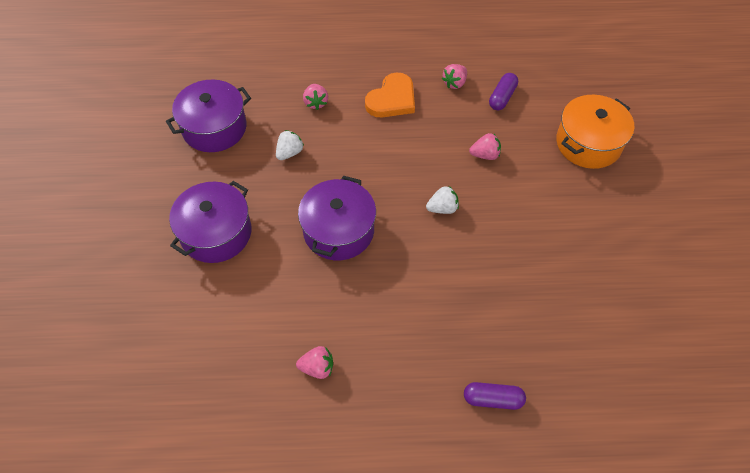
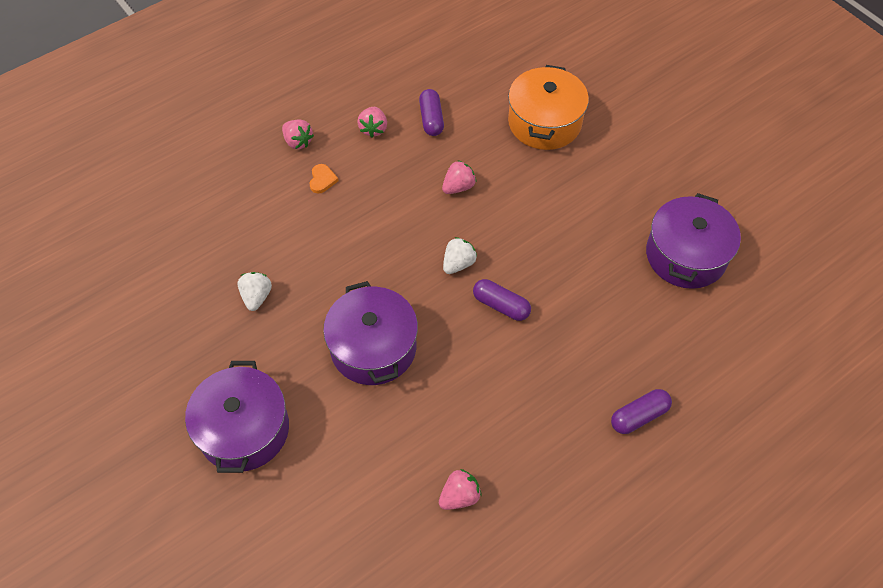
camera: 35 degrees left, 0 degrees up
purple pot [166,80,251,152] -> purple pot moved to [646,193,741,289]
pink strawberry [303,84,328,110] -> pink strawberry moved to [282,119,314,149]
orange heart [365,72,415,117] -> orange heart [310,164,339,193], size x0.47
none -> purple capsule [473,279,531,321]

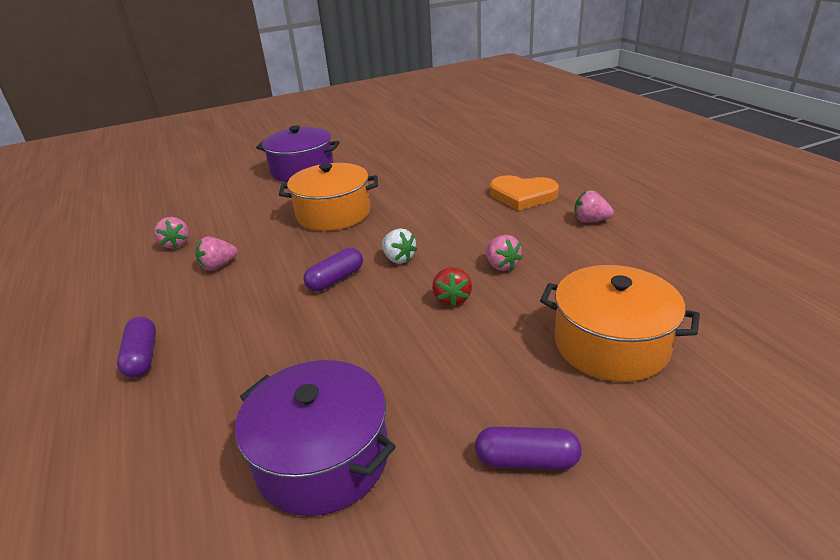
camera: 105 degrees right, 25 degrees down
white strawberry [238,272,272,311] -> none
pink strawberry [282,119,314,149] -> pink strawberry moved to [196,236,238,271]
orange heart [310,164,339,193] -> orange heart [490,175,559,211], size x2.11
purple pot [323,281,418,385] -> orange pot [279,163,378,231]
purple capsule [419,89,444,136] -> purple capsule moved to [475,427,582,470]
none -> red strawberry [432,267,472,307]

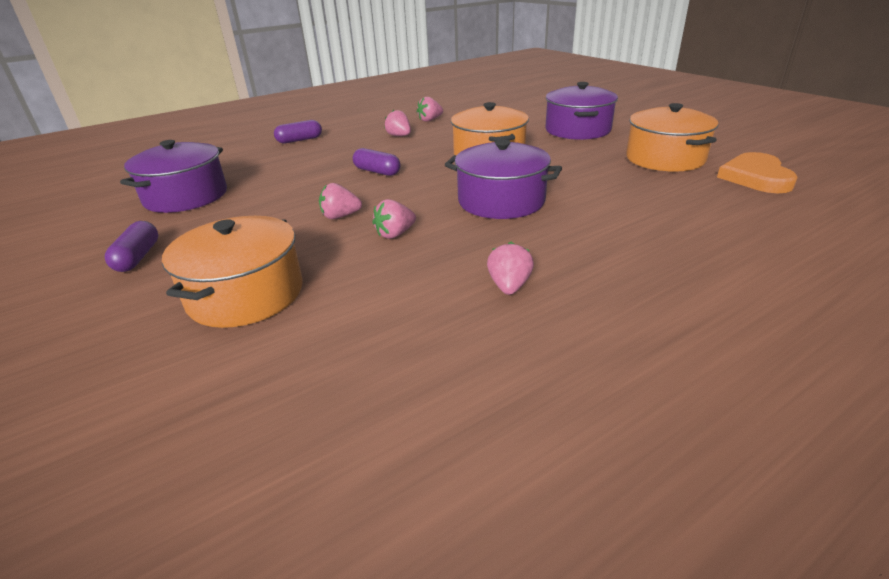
camera: 80 degrees right, 0 degrees up
white strawberry [382,228,417,264] -> none
red strawberry [432,267,472,307] -> pink strawberry [319,183,362,219]
orange heart [490,175,559,211] -> orange heart moved to [717,152,798,193]
none -> purple pot [445,139,562,219]
none -> orange pot [626,103,718,172]

